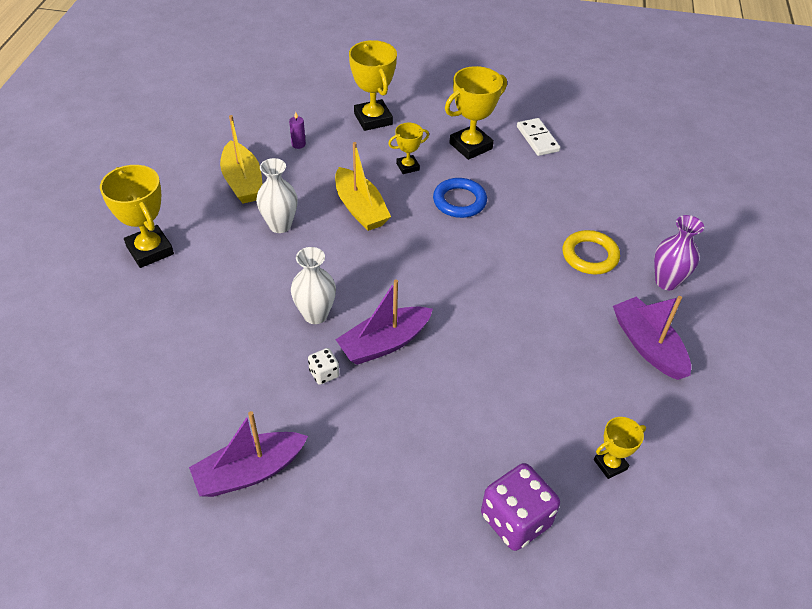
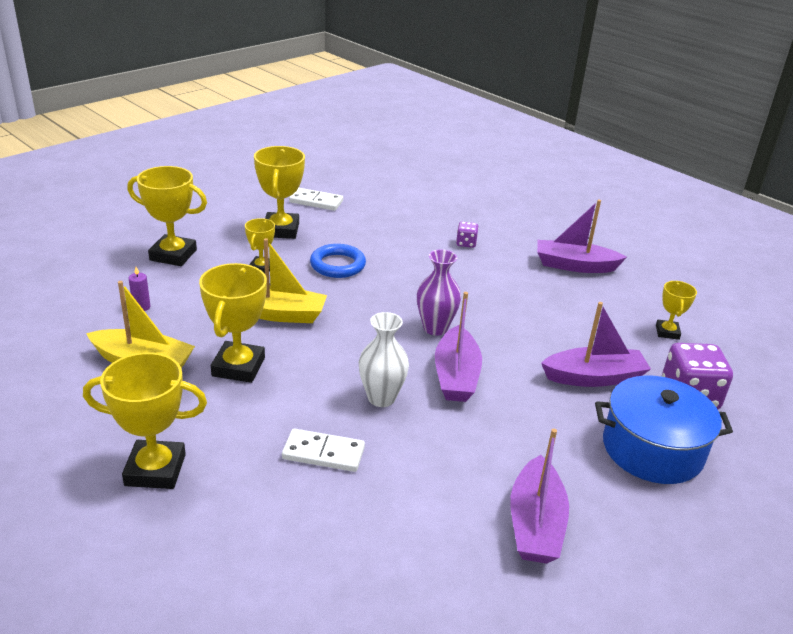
camera: 55 degrees left, 15 degrees down
white vase [256,158,298,233] -> yellow trophy [199,263,267,383]
white dice [308,348,339,385] -> none
yellow ring [563,230,620,274] -> purple dice [456,222,479,248]
purple vase [654,215,704,290] -> purple vase moved to [417,249,461,336]
none -> white domino [282,429,365,472]
none -> purple boat [541,302,651,387]
none -> blue pot [595,375,733,484]

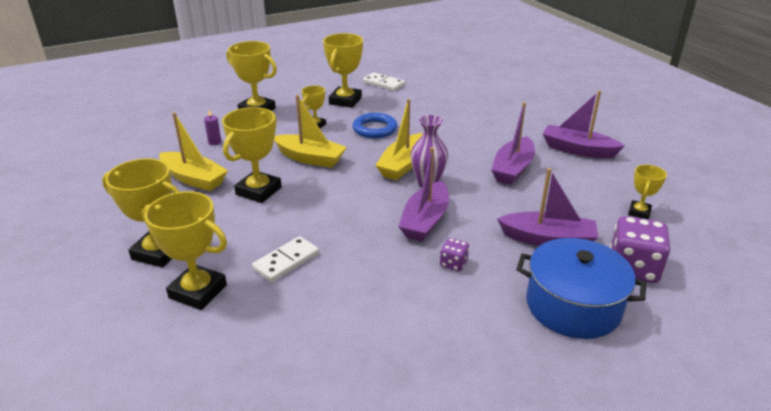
camera: 20 degrees right, 0 degrees up
white domino [282,429,365,472] -> white domino turned 75 degrees counterclockwise [252,236,319,282]
white vase [359,312,409,407] -> none
purple dice [456,222,479,248] -> purple dice moved to [440,238,469,272]
purple boat [510,429,569,564] -> purple boat moved to [491,102,535,185]
none -> yellow trophy [142,191,227,310]
none -> yellow boat [375,99,423,181]

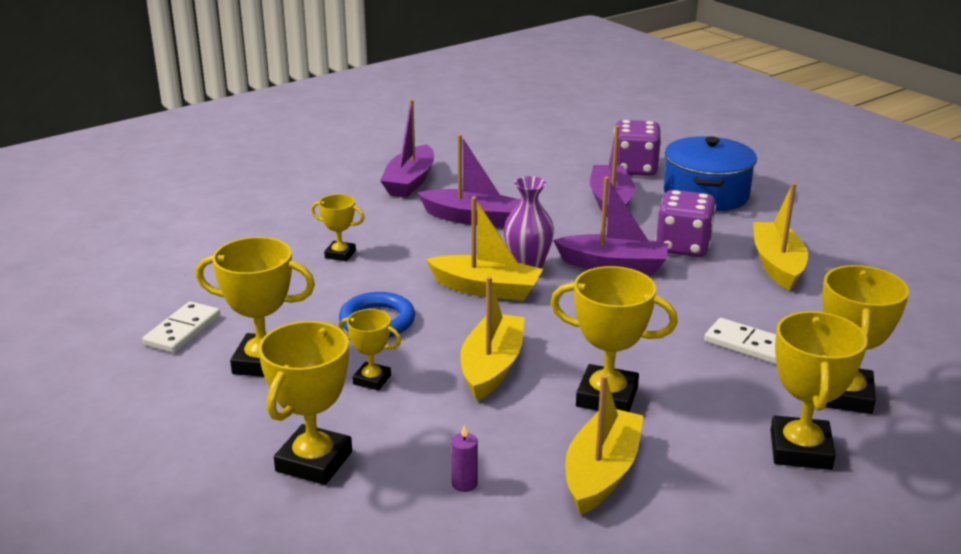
camera: 100 degrees left, 5 degrees down
purple dice [440,238,469,272] -> purple dice [656,190,716,257], size x2.01
yellow trophy [628,165,667,219] -> yellow trophy moved to [311,194,365,261]
none -> yellow boat [753,183,808,291]

